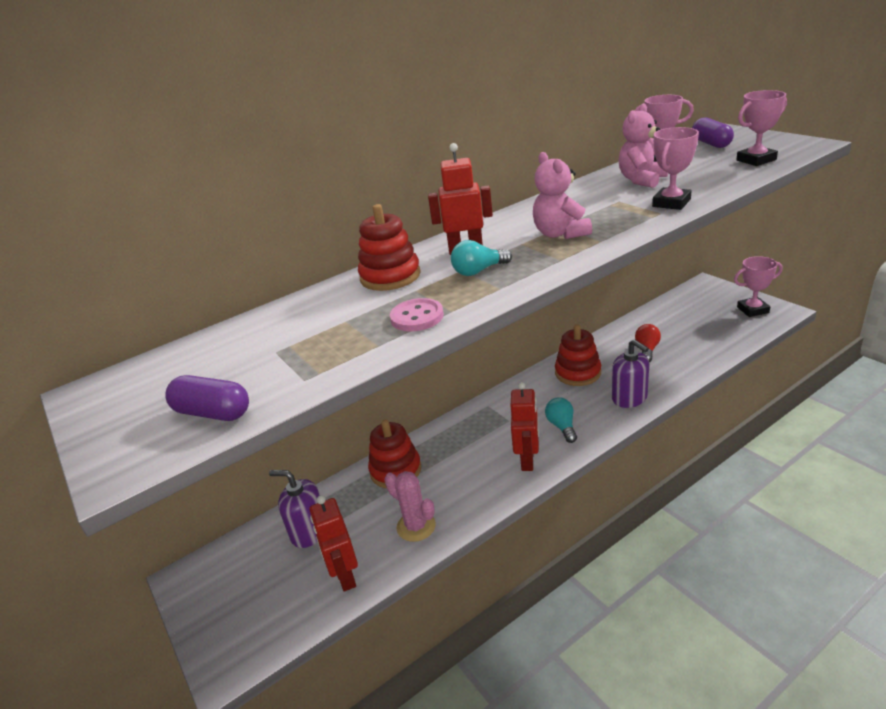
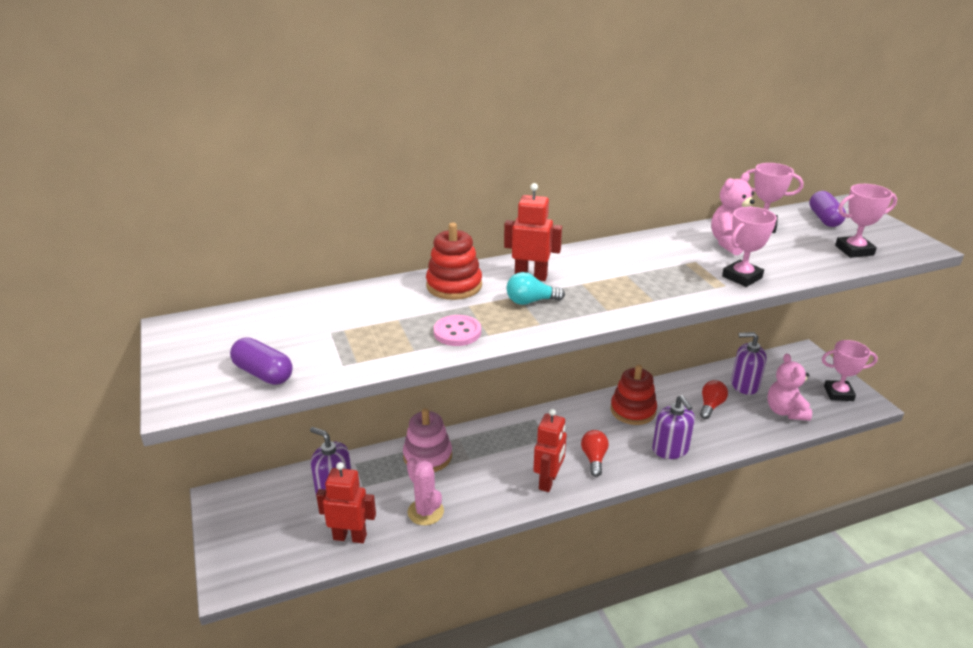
camera: 10 degrees right, 0 degrees up
red robot [310,495,358,592] -> red robot turned 105 degrees clockwise [316,462,376,543]
red stacking toy [368,419,421,488] -> pink stacking toy [403,408,452,472]
pink teddy bear [533,152,592,239] -> pink teddy bear moved to [767,353,812,421]
turquoise light bulb [545,397,577,443] -> red light bulb [581,430,609,477]
none -> purple soap dispenser [731,332,767,395]

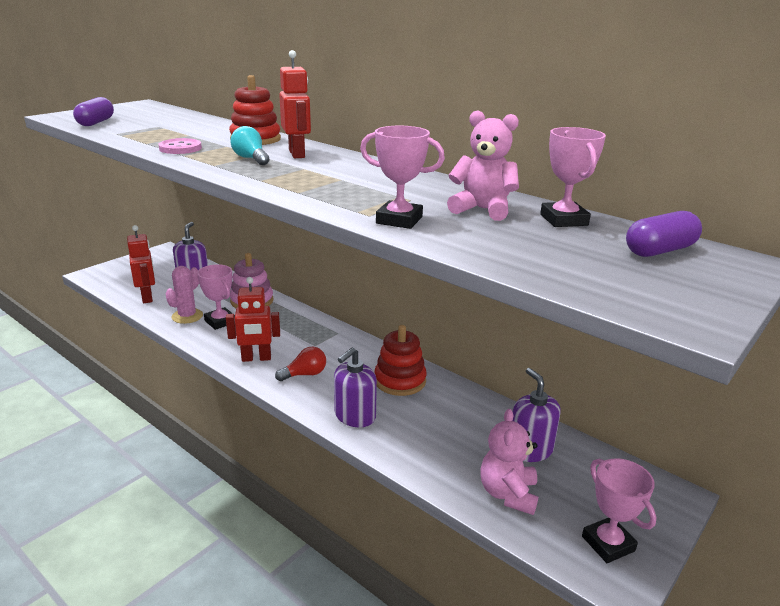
camera: 60 degrees right, 5 degrees down
red light bulb [700,380,728,419] -> none
pink teddy bear [767,353,812,421] -> pink teddy bear turned 45 degrees counterclockwise [480,409,538,515]
pink trophy [835,184,897,258] -> pink trophy moved to [197,264,235,330]

